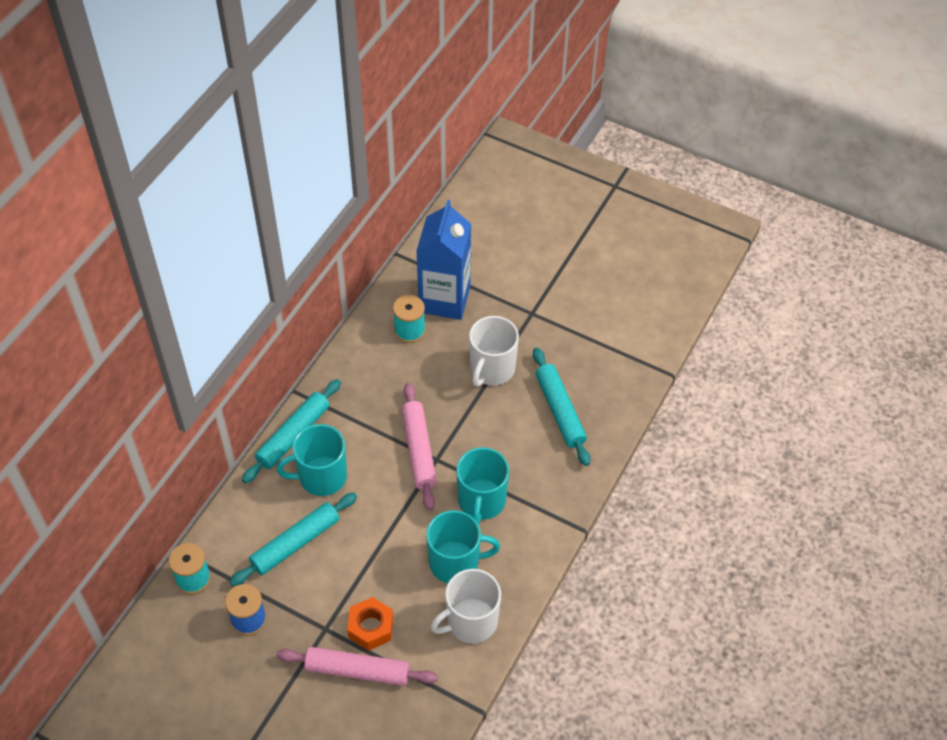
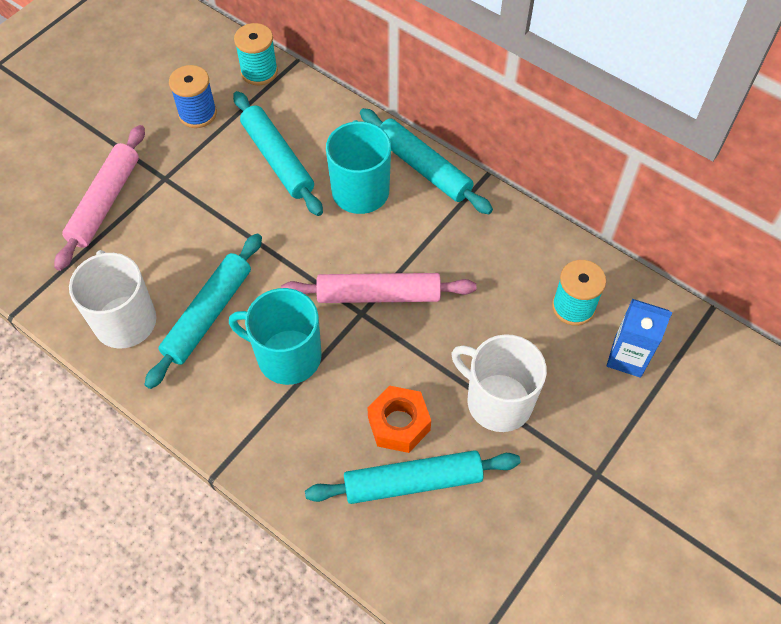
camera: 100 degrees right, 5 degrees up
orange nut [347,597,393,651] -> orange nut moved to [367,385,431,453]
blue carton [416,200,471,320] -> blue carton [607,299,672,378], size x0.55
turquoise mug [426,510,500,583] -> turquoise rolling pin [145,233,262,389]

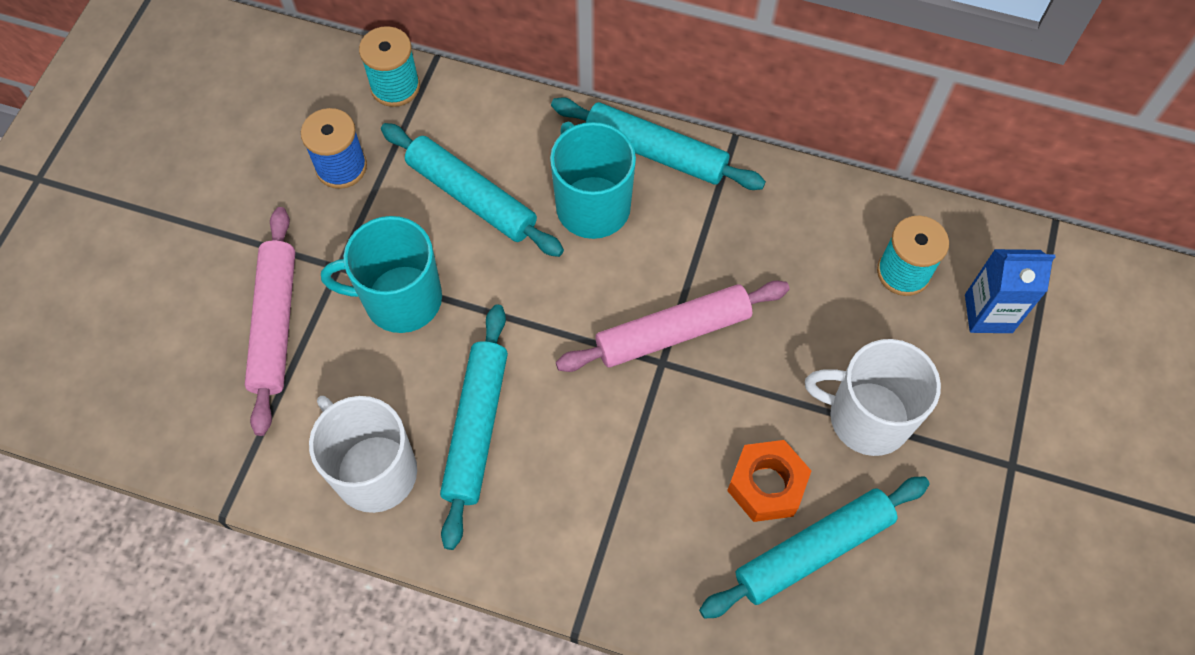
camera: 20 degrees left, 5 degrees up
turquoise mug [229,288,321,385] -> turquoise mug moved to [321,216,442,333]

